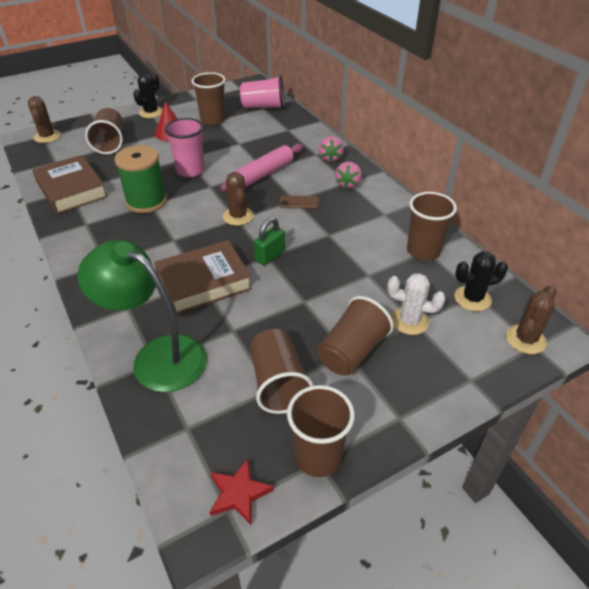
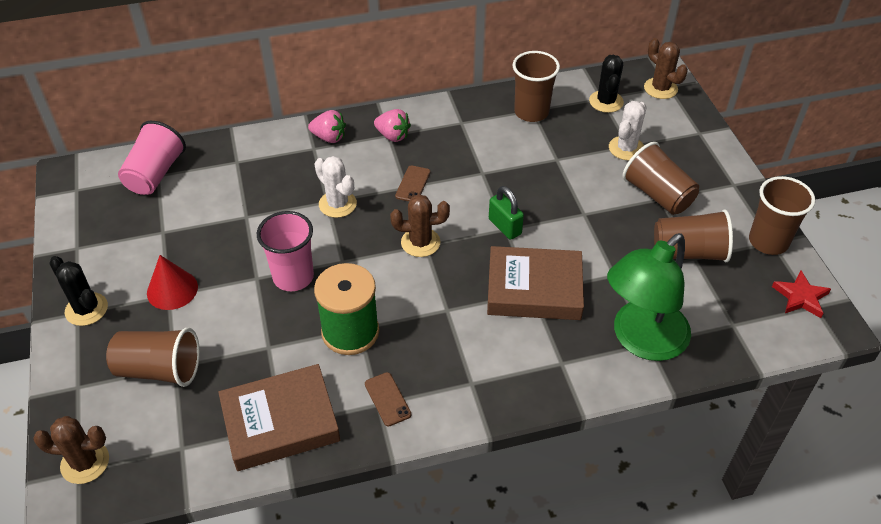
camera: 75 degrees left, 5 degrees up
brown book [154,240,252,315] -> brown book turned 75 degrees counterclockwise [487,246,584,320]
brown cup [191,72,226,126] -> none
pink rolling pin [220,143,303,191] -> white cactus [314,156,357,218]
none -> brown phone [365,372,411,426]

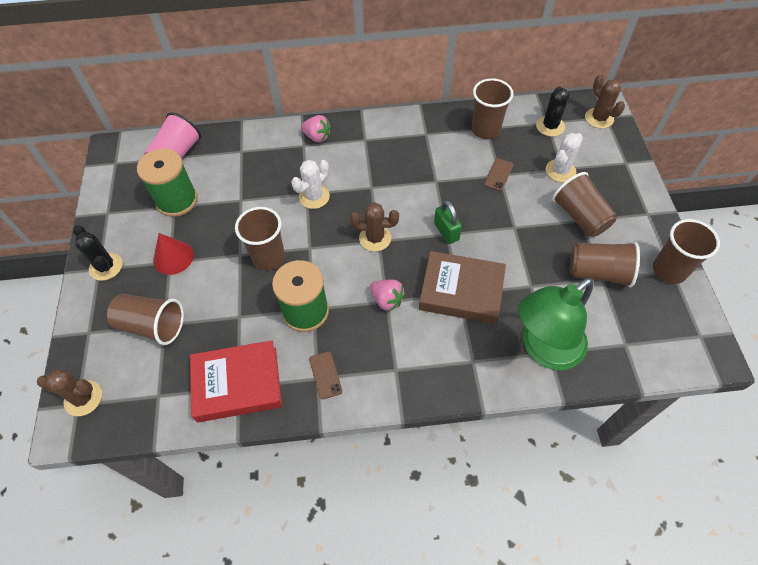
camera: 10 degrees right, 10 degrees up
brown book [218,364,340,471] -> red book [190,340,282,423]
pink cup [257,211,314,291] -> brown cup [235,207,285,270]
white cactus [314,156,357,218] -> white cactus turned 75 degrees clockwise [291,160,330,209]
pink strawberry [374,109,411,142] -> pink strawberry moved to [370,280,405,311]
brown phone [395,165,430,202] -> brown phone moved to [484,158,514,191]
red star [772,271,831,318] -> none
none -> green spool [137,148,198,217]

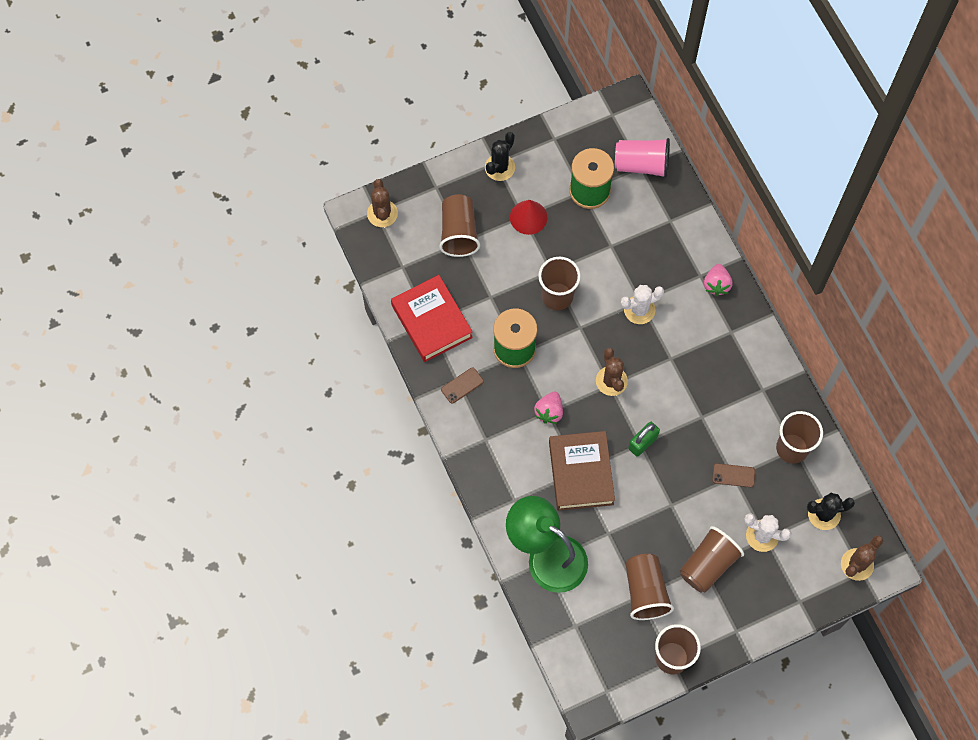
camera: 70 degrees right, 10 degrees up
white cactus [291,160,330,209] -> white cactus turned 45 degrees counterclockwise [621,285,664,324]

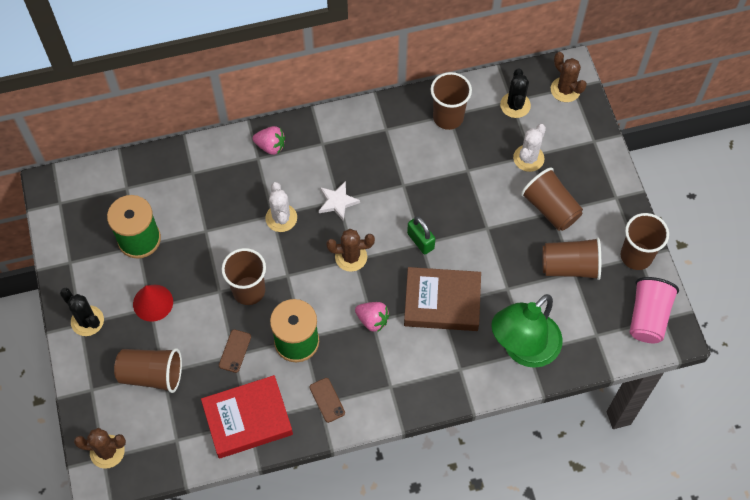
camera: 80 degrees left, 5 degrees down
pink cup [615,138,670,178] -> pink cup moved to [630,277,679,343]
brown phone [712,463,755,487] -> brown phone moved to [219,329,251,373]
none -> white star [319,181,360,221]

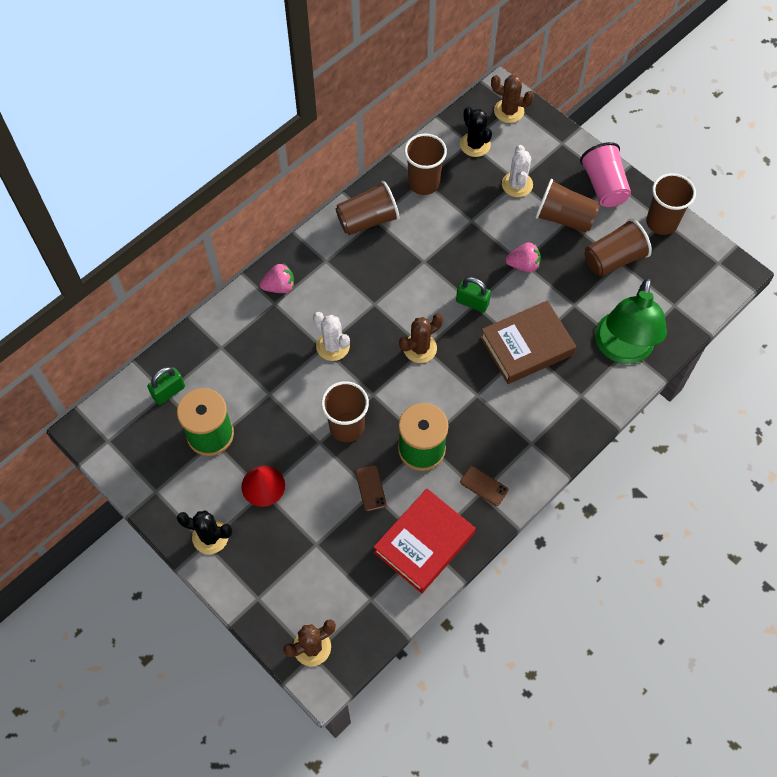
camera: 30 degrees left, 0 degrees up
brown cup [114,348,182,393] -> brown cup moved to [336,181,400,235]
white star [319,181,360,221] -> none
pink strawberry [355,302,390,332] -> pink strawberry moved to [505,242,541,272]
pink cup [630,277,679,343] -> pink cup moved to [580,142,631,207]
none -> green padlock [147,367,185,405]

